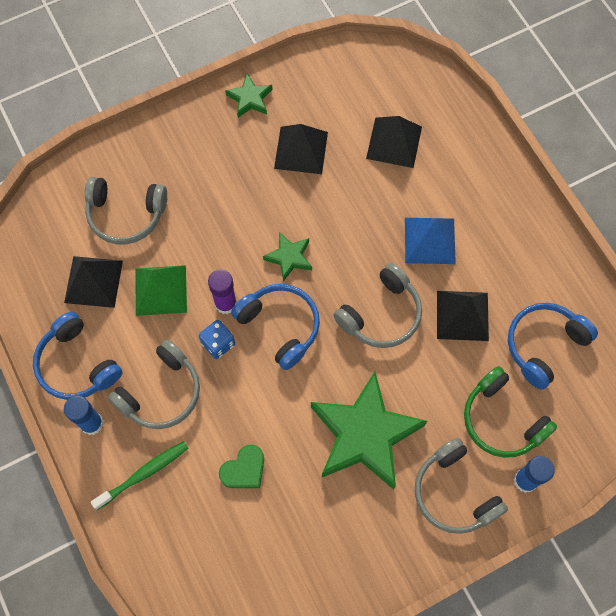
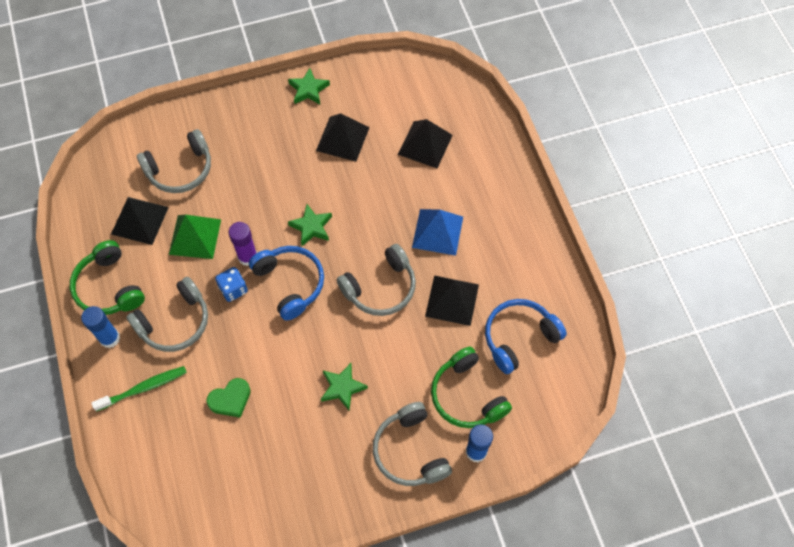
camera: 10 degrees right, 5 degrees down
blue headphones [33,312,122,400] -> green headphones [70,240,145,315]
grey headphones [85,177,167,244] -> grey headphones turned 45 degrees counterclockwise [137,129,211,193]
green star [311,371,427,490] -> green star [321,363,368,410], size x0.46

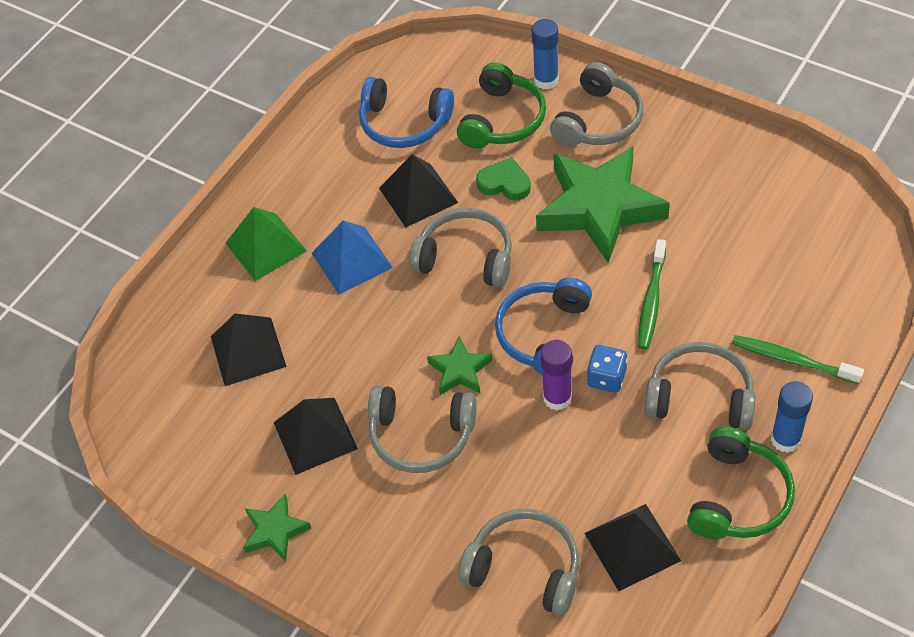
camera: 125 degrees left, 10 degrees down
green pyramid [169,215,221,259] -> green pyramid moved to [226,207,307,281]
green heart [206,378,251,418] -> green heart moved to [476,157,531,200]
green star [321,363,368,410] -> green star [536,146,670,263], size x2.17
none -> grey headphones [368,385,477,473]
none -> green toothbrush [638,239,666,349]

